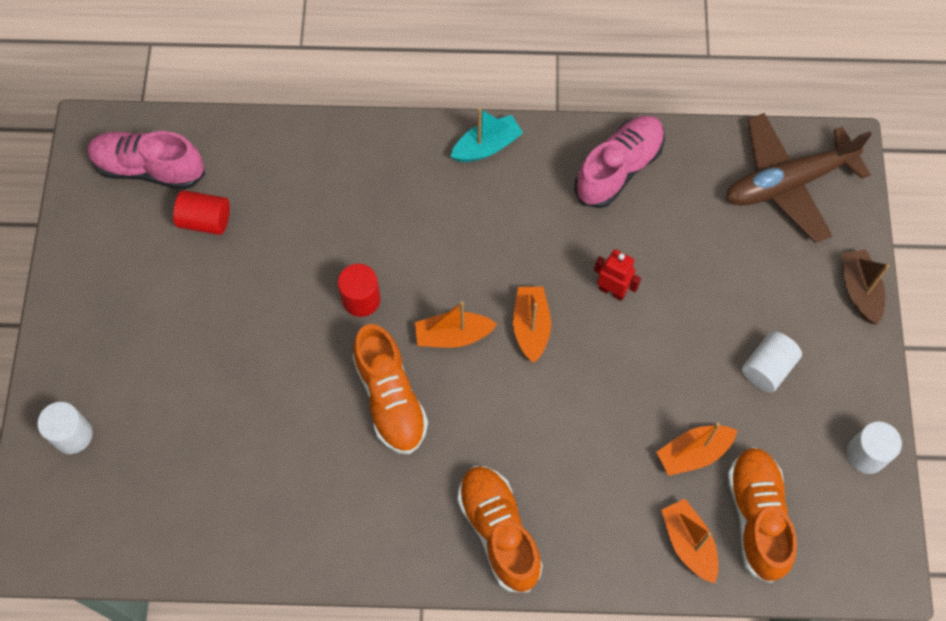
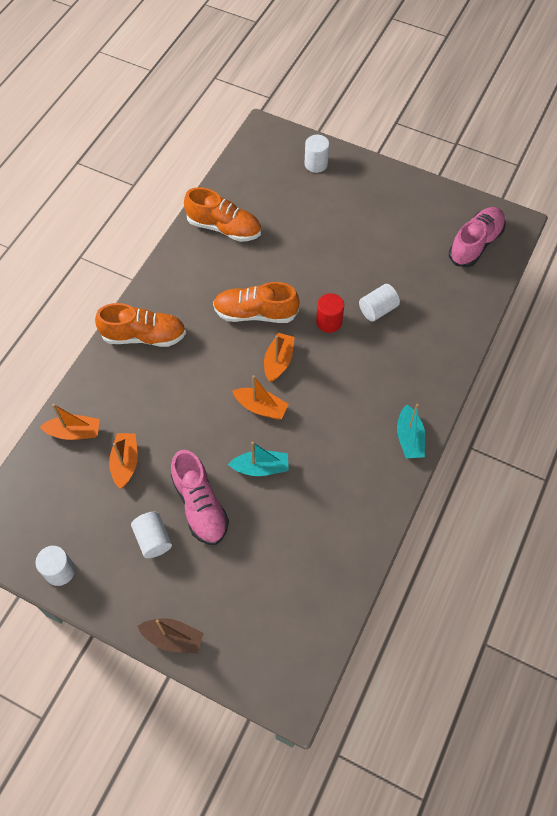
camera: 115 degrees right, 5 degrees down
red cylinder [173,190,230,235] -> none
pink shoe [574,116,665,208] -> pink shoe moved to [171,450,229,545]
red robot [594,249,641,301] -> turquoise boat [228,442,289,476]
brown plane [726,113,872,243] -> none
orange shoe [727,447,797,583] -> orange shoe moved to [184,187,261,242]
none -> white cylinder [359,284,400,322]

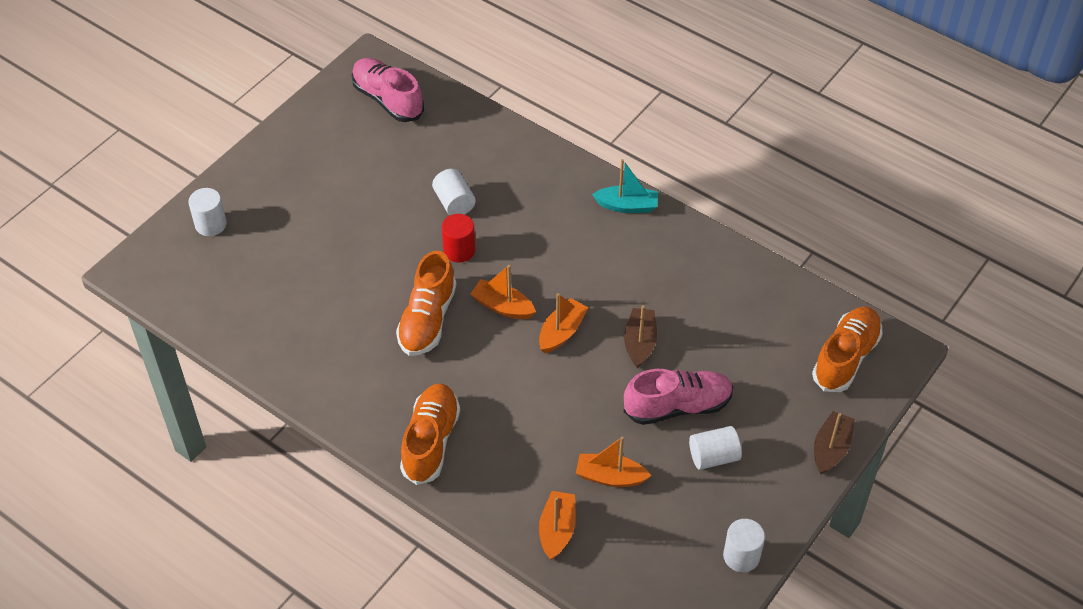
camera: 80 degrees left, 10 degrees down
orange shoe [184,187,261,242] -> orange shoe moved to [812,307,883,392]
turquoise boat [228,442,289,476] -> brown boat [624,305,657,368]

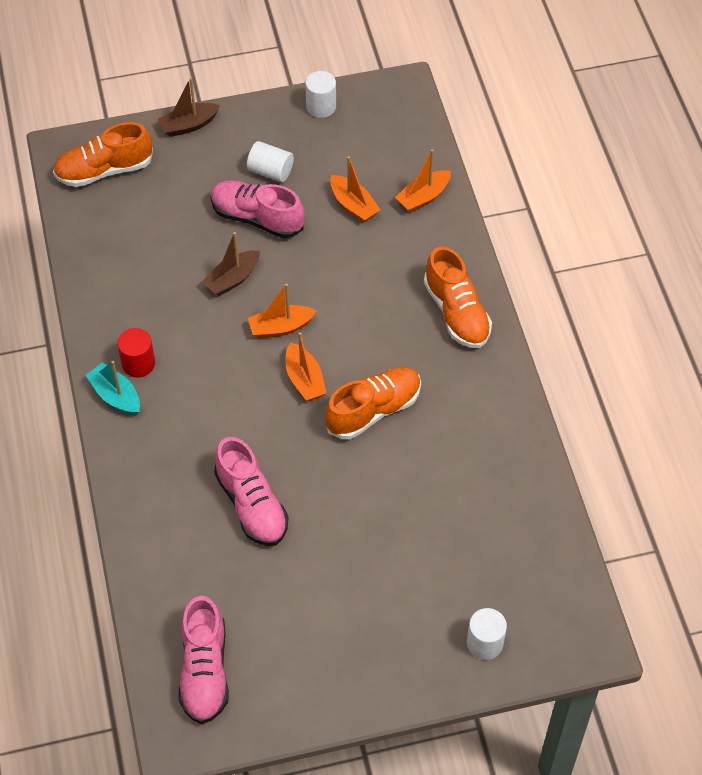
camera: 140 degrees left, 5 degrees up
orange shoe [400,384,460,485] -> orange shoe turned 75 degrees counterclockwise [424,246,492,348]
white cylinder [432,169,476,215] -> pink shoe [214,437,288,546]
red cylinder [442,214,475,263] -> red cylinder moved to [117,328,155,378]

